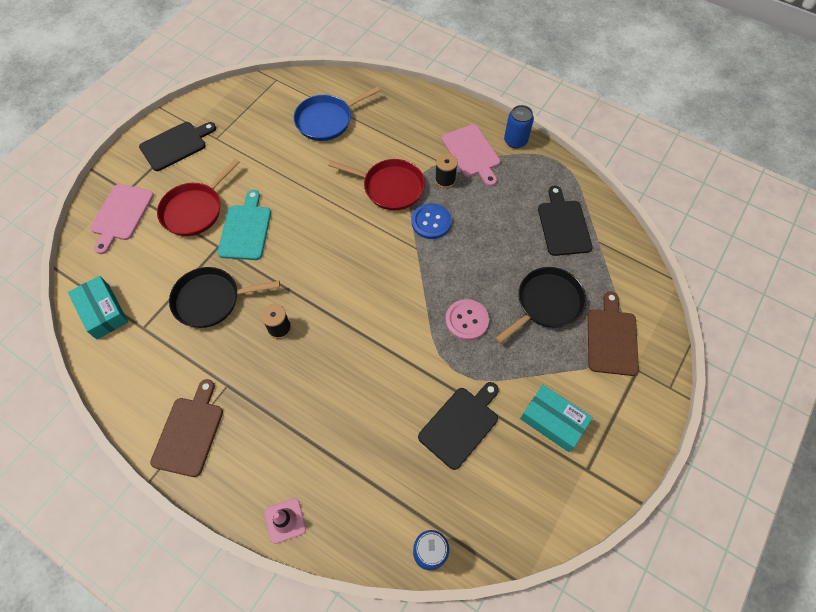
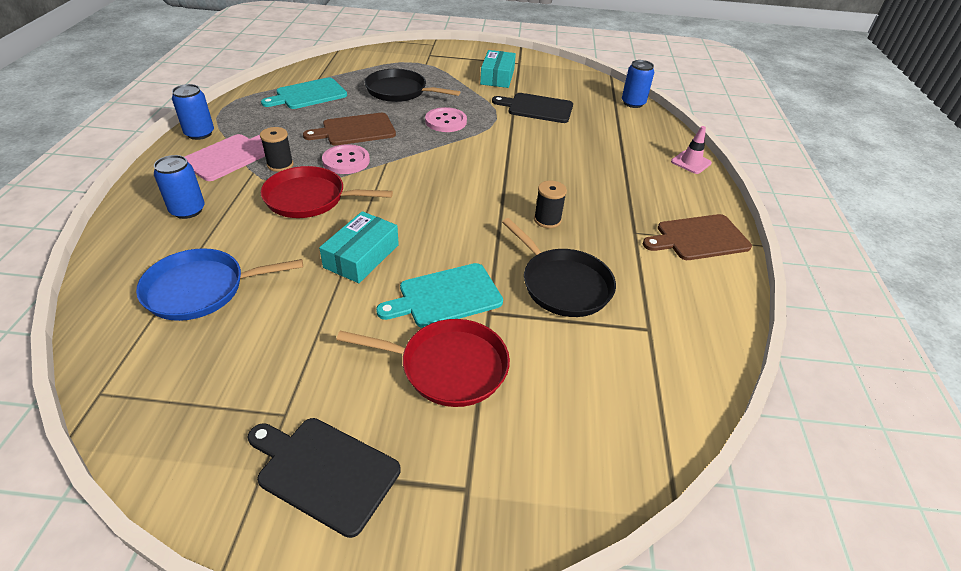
camera: 120 degrees left, 20 degrees down
turquoise box [68,276,128,340] -> turquoise box moved to [319,211,399,283]
pink cutting board [90,184,154,254] -> none
blue pan [294,87,380,141] -> blue pan turned 135 degrees clockwise [136,248,303,321]
red pan [328,159,425,210] -> red pan turned 75 degrees counterclockwise [261,166,393,218]
blue button [412,203,452,239] -> pink button [322,144,370,174]
black cutting board [538,186,593,256] -> turquoise cutting board [261,78,347,109]
brown cutting board [588,291,639,376] -> brown cutting board moved to [303,113,396,145]
none -> blue can [154,155,205,219]

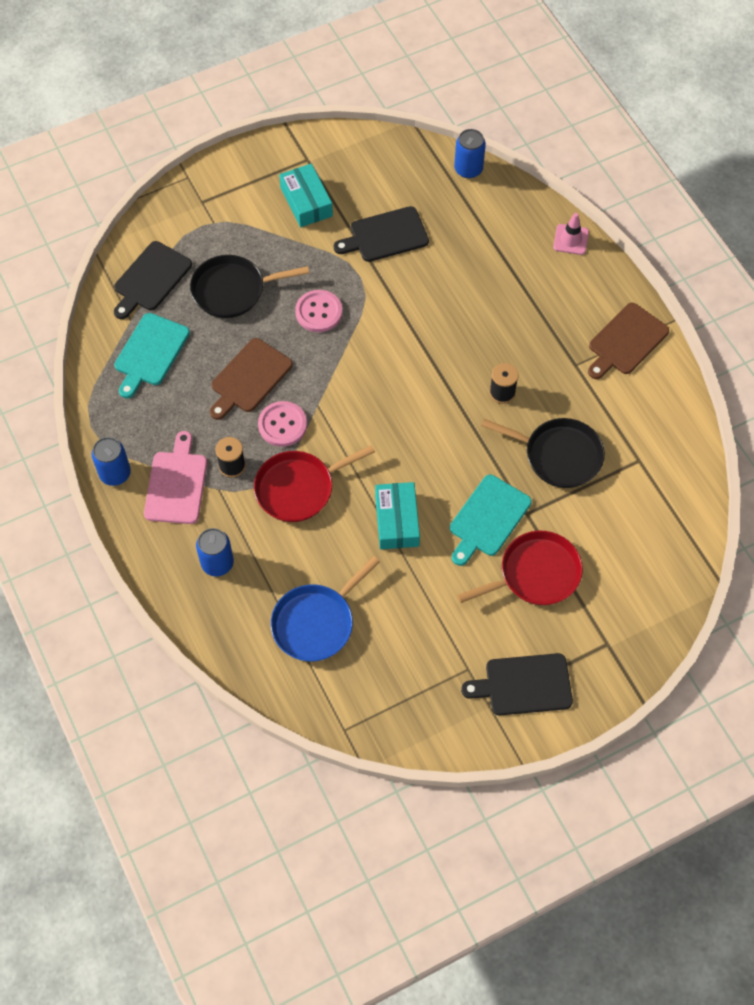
camera: 30 degrees left, 20 degrees up
none -> black cutting board [114,241,192,319]

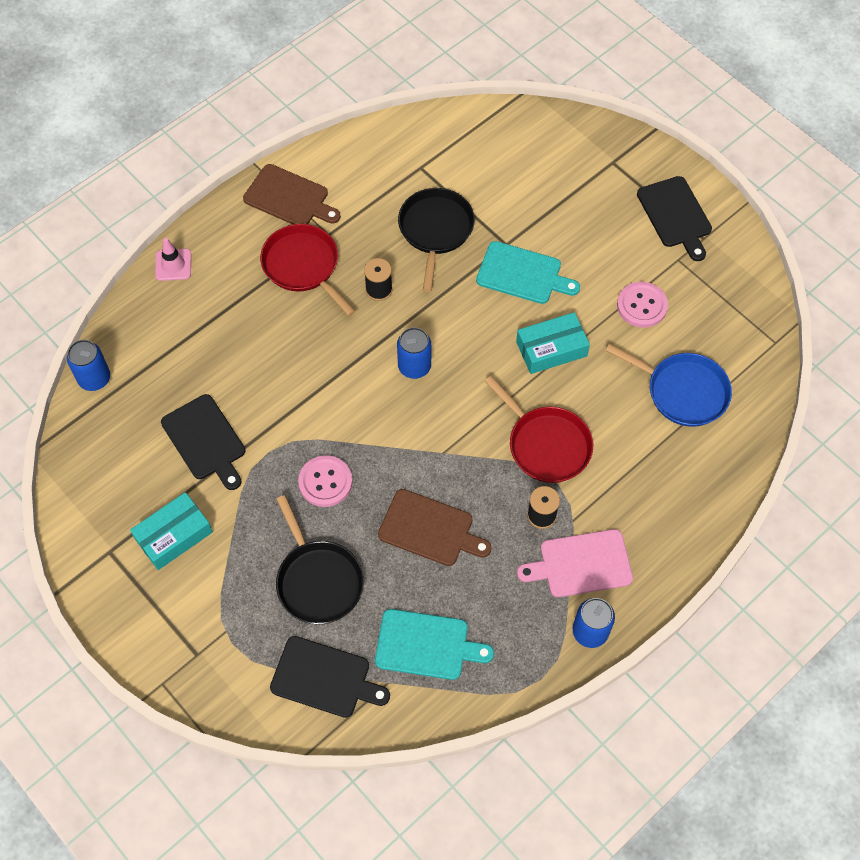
camera: 105 degrees left, 0 degrees up
blue can [196,528,234,576] -> blue can moved to [397,327,431,379]
pink button [258,401,307,447] -> pink button moved to [617,282,668,328]
red pan [457,531,583,605] -> red pan moved to [260,224,355,316]

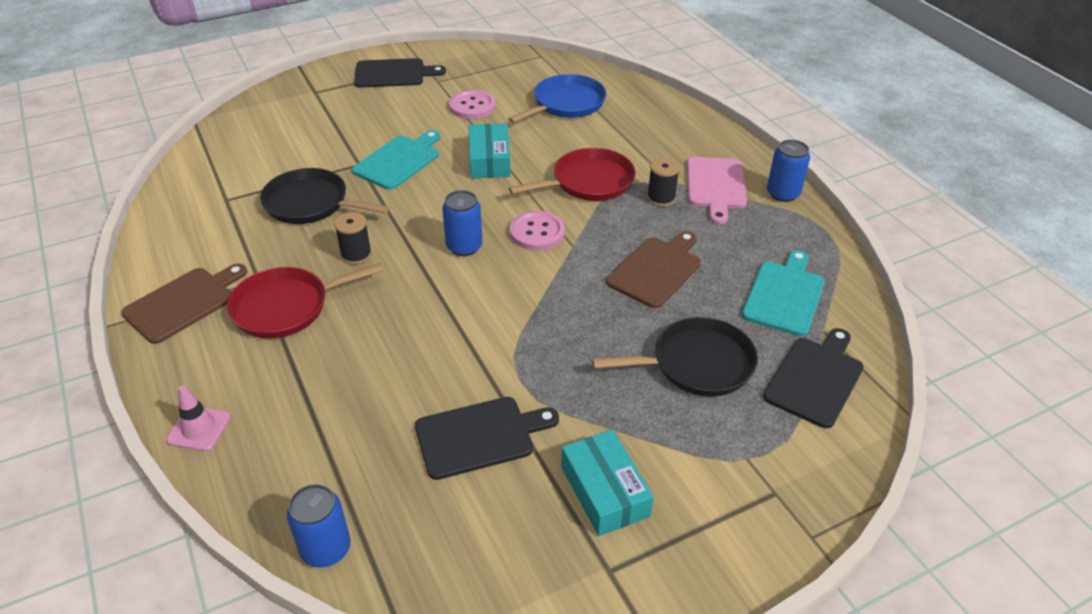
camera: 75 degrees left, 20 degrees down
pink button [298,455,352,507] -> pink button moved to [510,211,565,250]

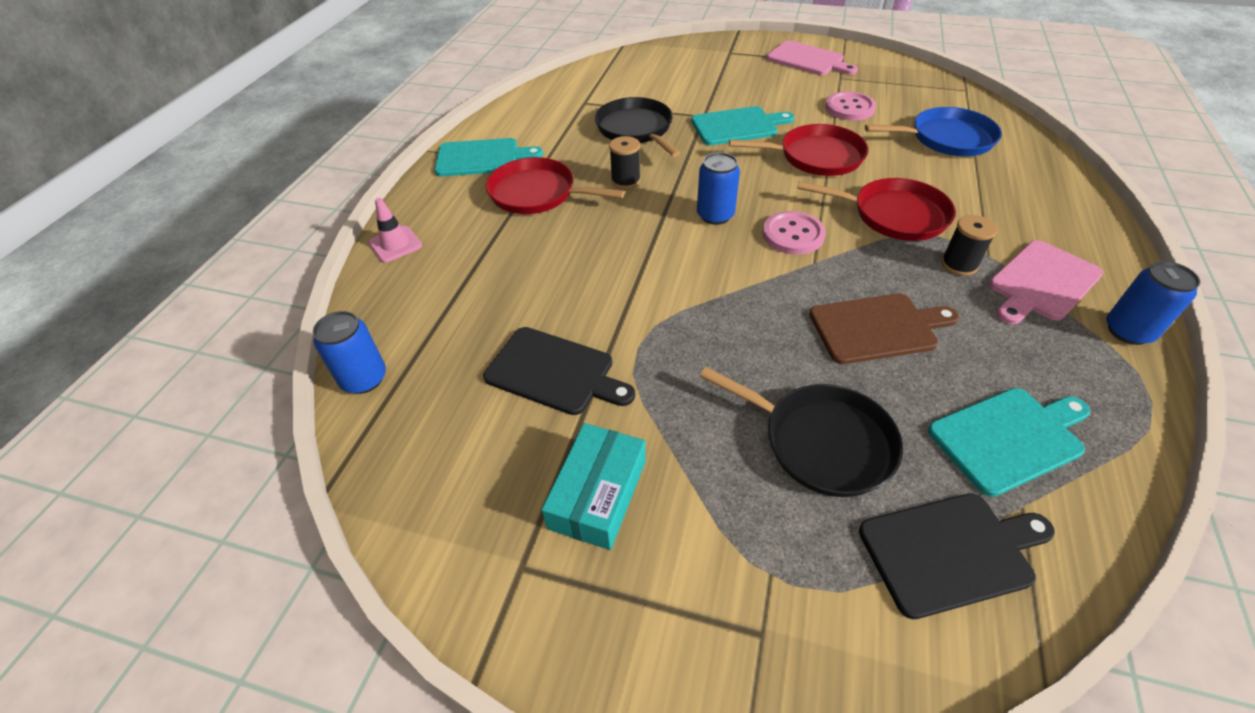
camera: 45 degrees right, 5 degrees up
brown cutting board [121,263,247,344] -> turquoise cutting board [434,138,543,176]
black cutting board [354,58,446,88] -> pink cutting board [766,40,858,75]
turquoise box [469,123,511,178] -> red pan [729,124,869,176]

